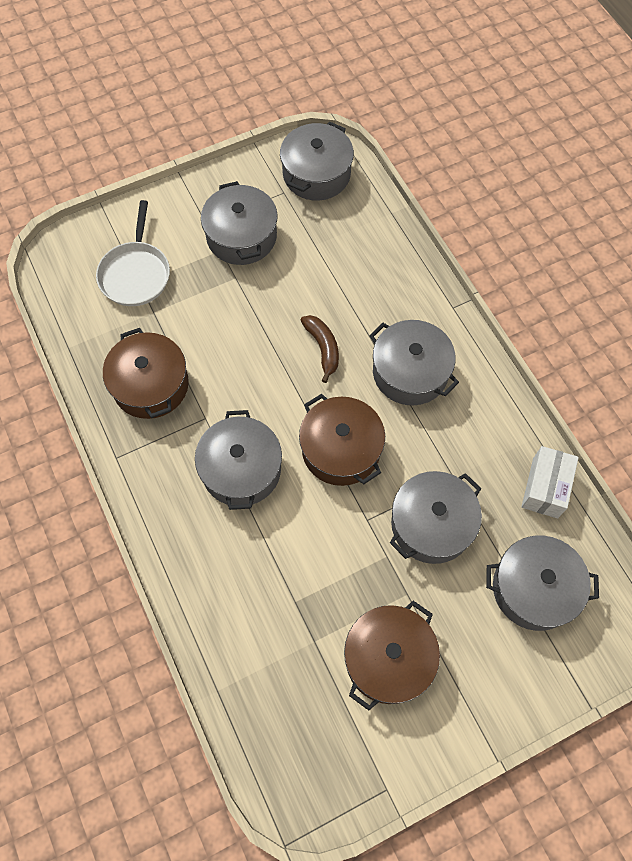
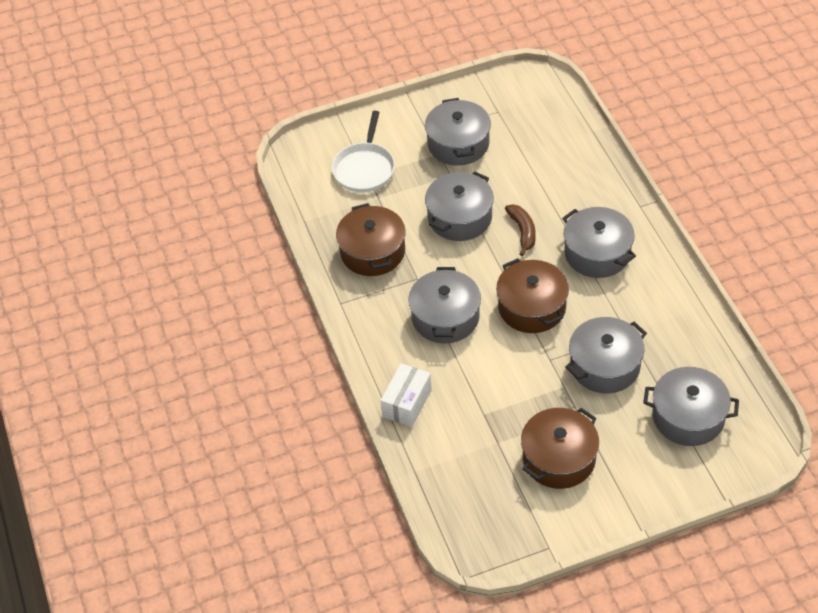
camera: 10 degrees right, 15 degrees down
grey pot [280,122,354,200] -> grey pot moved to [425,171,494,241]
white box [522,446,579,518] -> white box moved to [380,363,432,427]

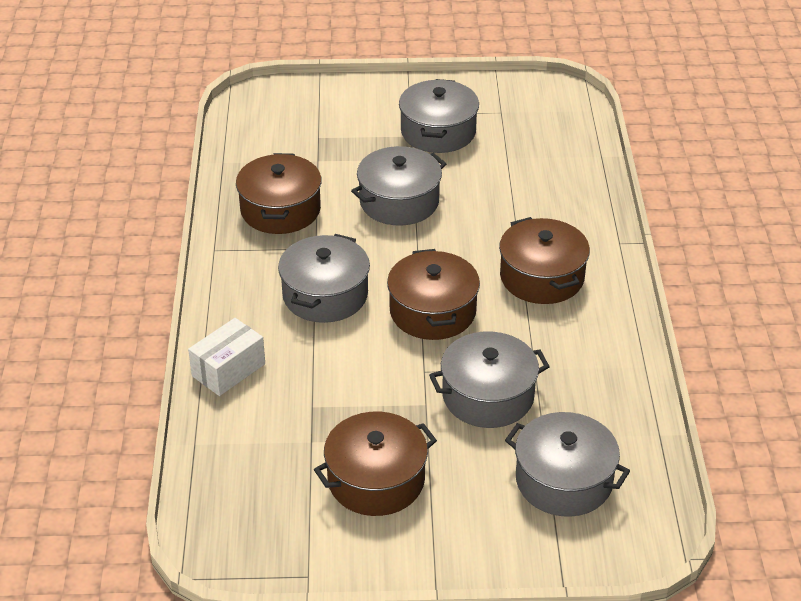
camera: 15 degrees right, 10 degrees down
white pan [332,111,395,192] -> none
brown banana [505,204,536,256] -> none
grey pot [562,207,636,278] -> brown pot [499,217,590,304]

